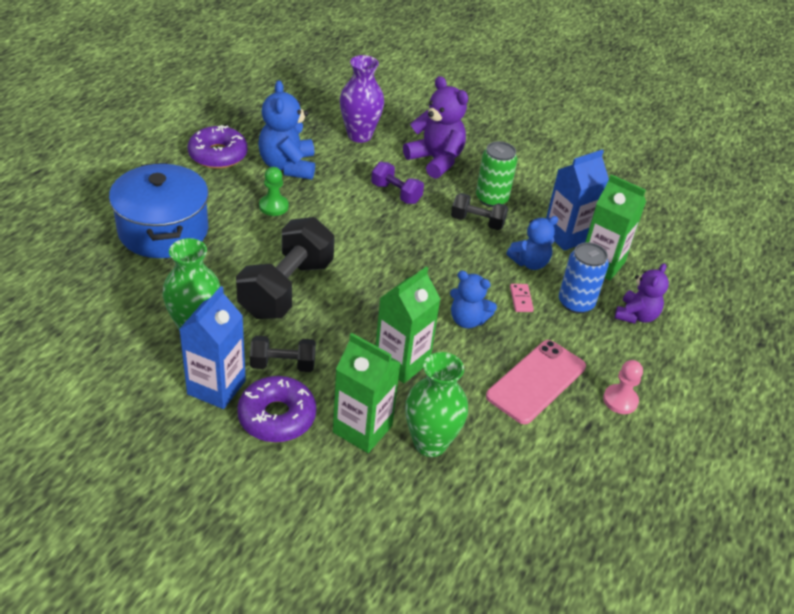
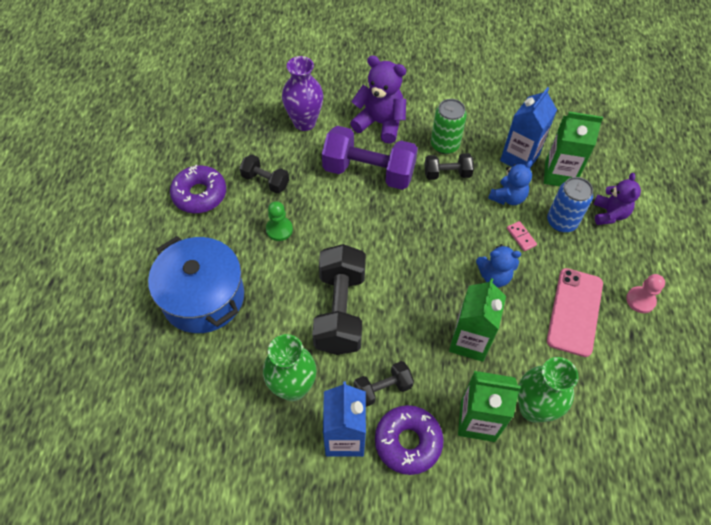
camera: 20 degrees left, 15 degrees up
blue teddy bear [258,80,315,180] -> black dumbbell [239,154,289,194]
purple dumbbell [371,162,424,204] -> purple dumbbell [322,126,418,190], size x1.90

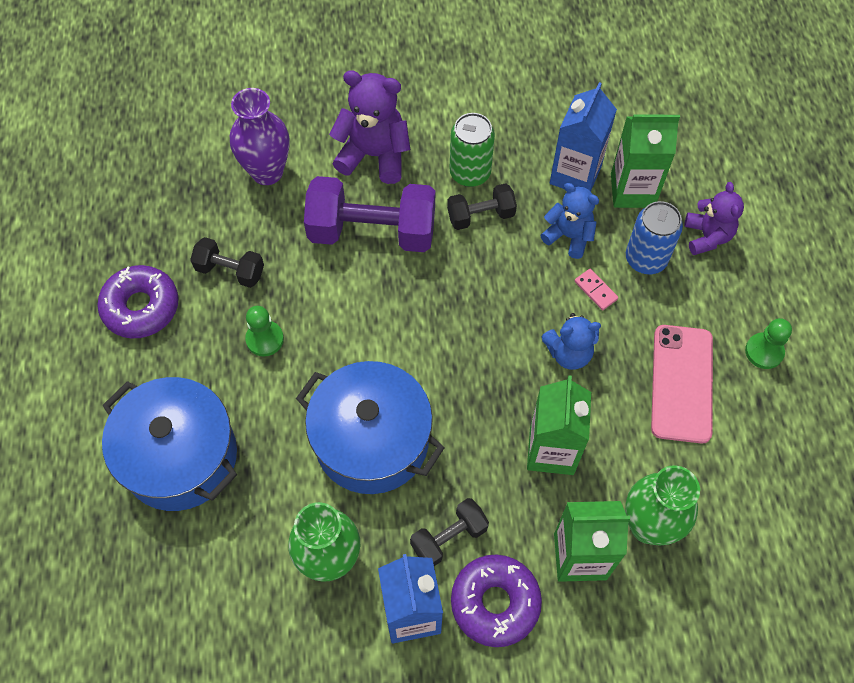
camera: 10 degrees left, 5 degrees up
black dumbbell [312,244,366,355] -> blue pot [296,361,445,494]
blue teddy bear [488,160,532,205] -> blue teddy bear turned 90 degrees counterclockwise [540,183,599,259]
pink pawn [626,274,665,313] -> green pawn [745,318,792,369]

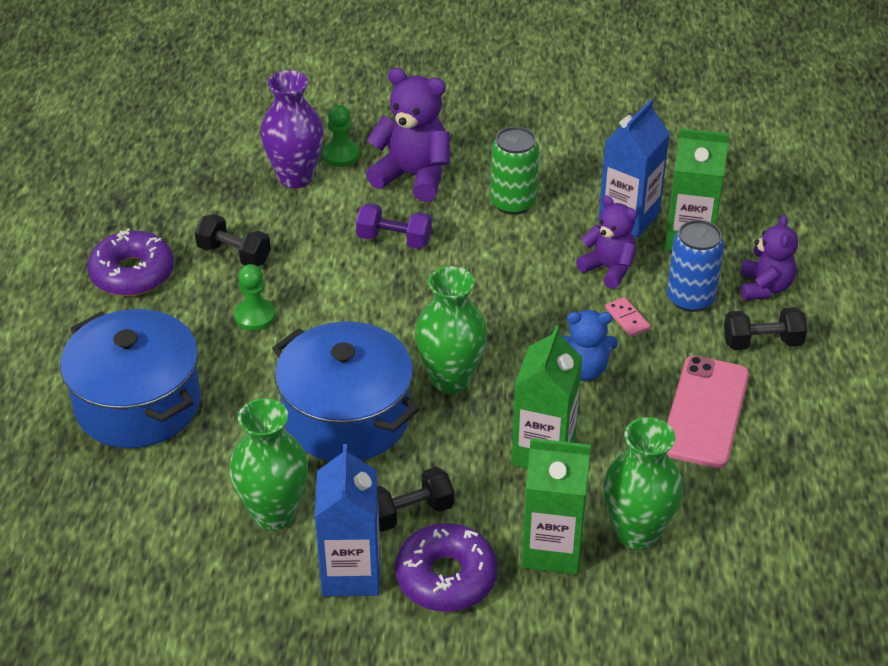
camera: 10 degrees right, 20 degrees down
purple dumbbell [304,176,435,252] -> purple dumbbell [356,203,432,249], size x0.53
black dumbbell [447,183,517,230] -> black dumbbell moved to [724,307,807,350]
blue teddy bear [540,183,599,259] -> purple teddy bear [576,195,637,289]
green pawn [745,318,792,369] -> green pawn moved to [323,105,360,167]
none -> green vase [415,266,487,394]

